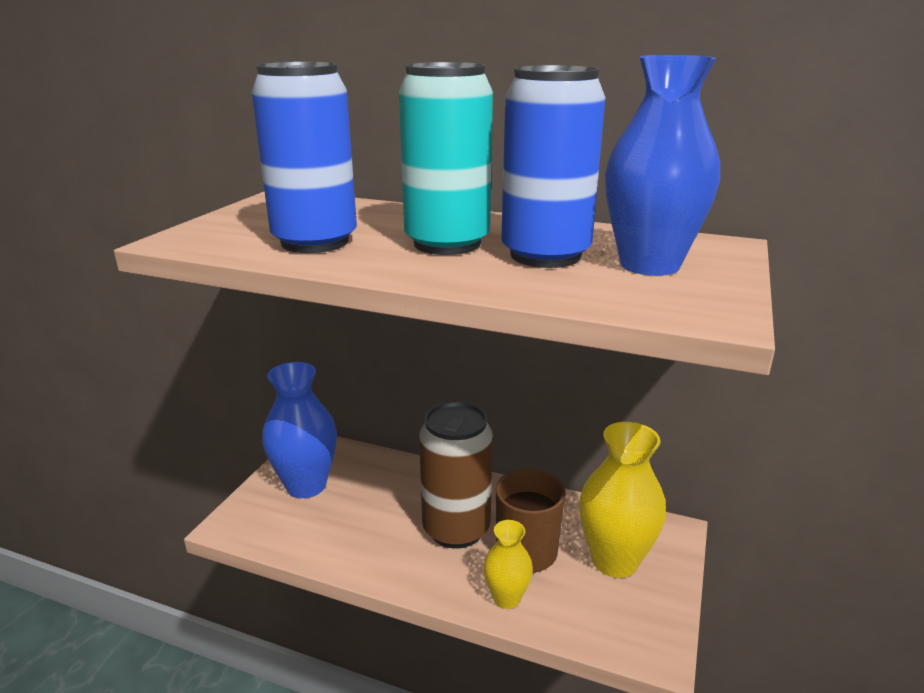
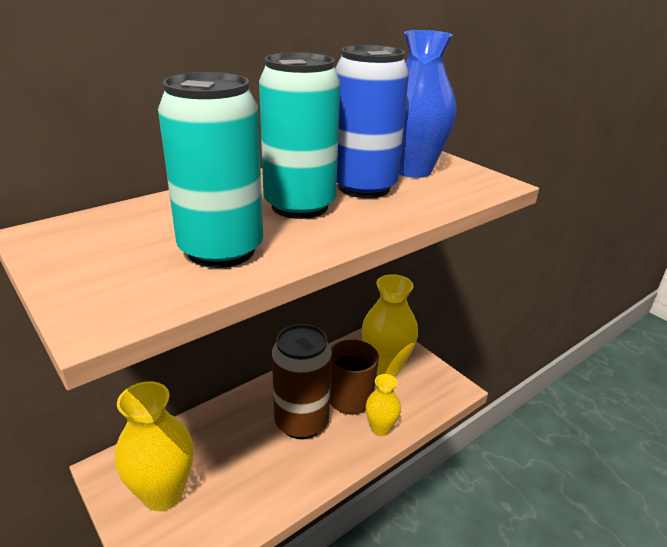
camera: 60 degrees left, 5 degrees up
blue can [251,62,357,253] -> turquoise can [158,72,263,268]
blue vase [262,362,337,498] -> yellow vase [115,381,193,511]

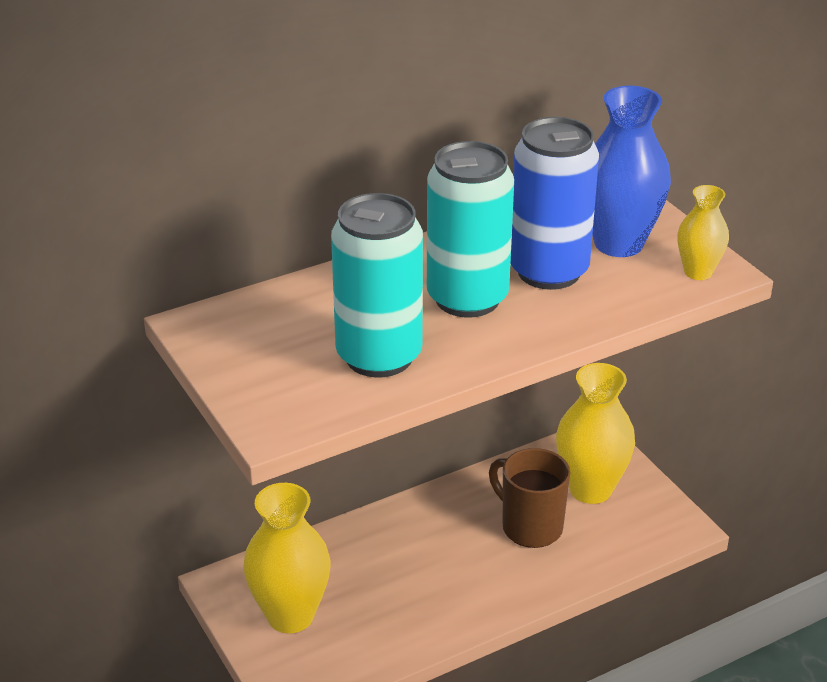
camera: 10 degrees right, 5 degrees up
brown can [272,324,332,439] -> none
yellow vase [366,374,401,436] -> yellow vase moved to [677,185,729,280]

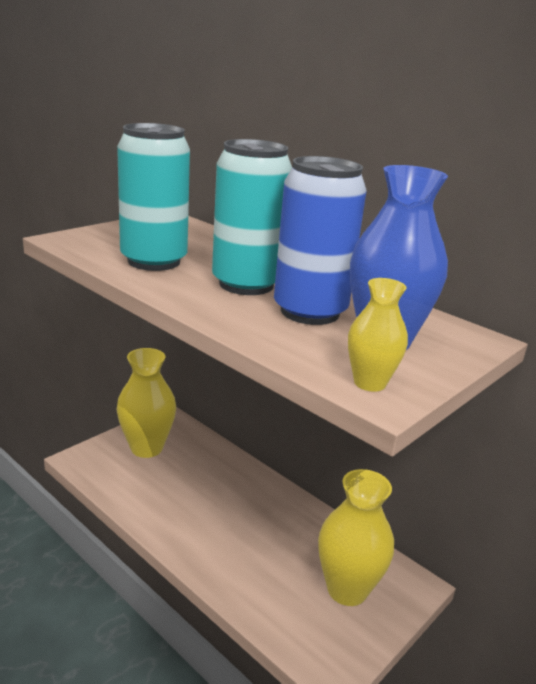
camera: 70 degrees right, 10 degrees down
brown mug [489,448,570,548] -> none

